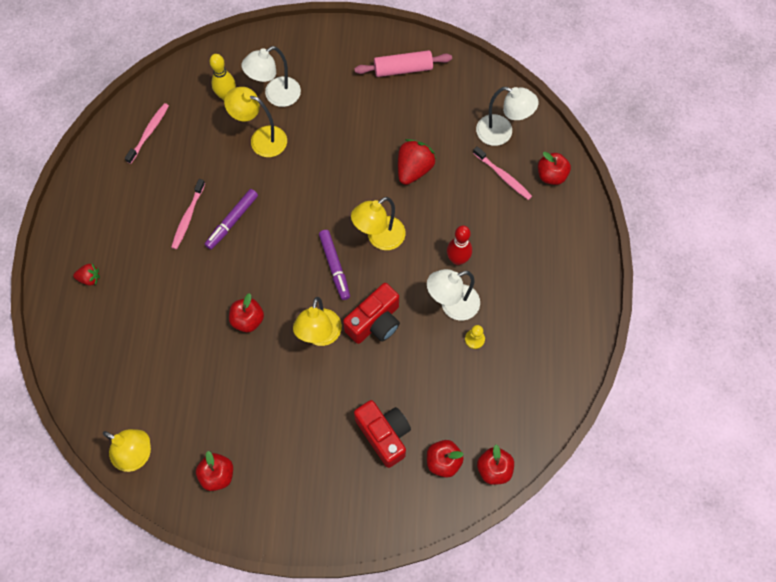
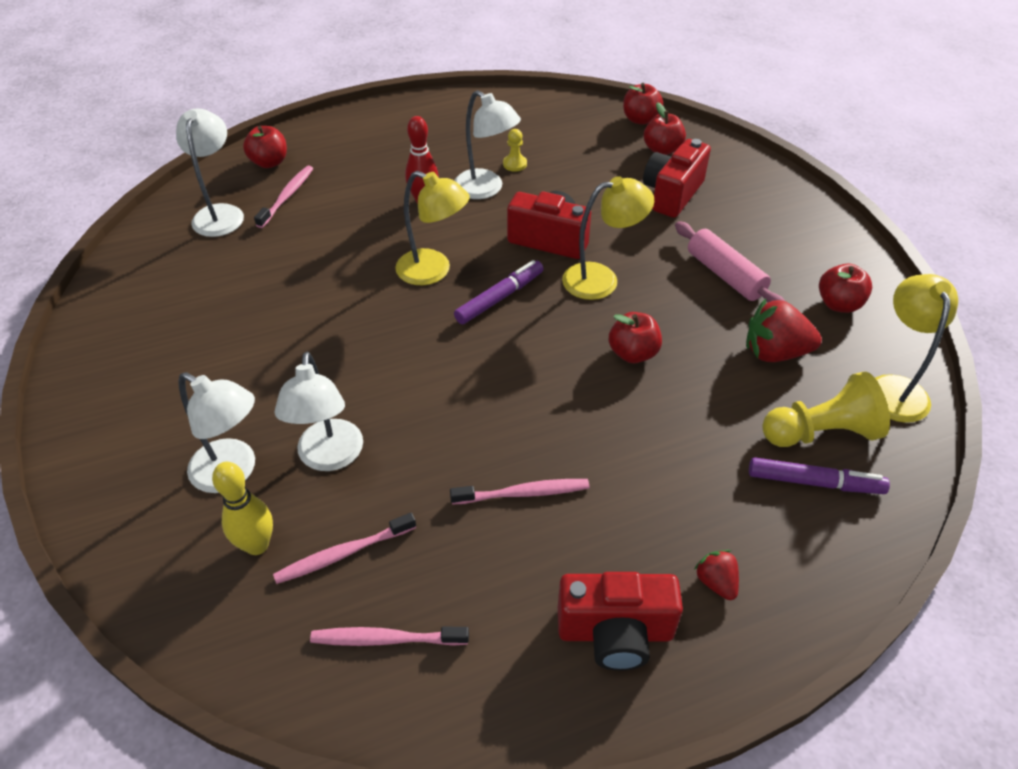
camera: 115 degrees left, 20 degrees down
purple marker [205,189,258,250] -> purple marker moved to [749,457,890,494]
yellow lamp [224,87,287,157] -> white lamp [274,352,363,471]
pink rolling pin [354,50,452,77] -> pink rolling pin moved to [675,221,785,303]
red strawberry [398,139,436,185] -> red strawberry moved to [746,299,822,362]
none -> pink toothbrush [273,513,416,584]
none -> red camera [558,572,683,671]
none -> yellow pawn [762,371,890,447]

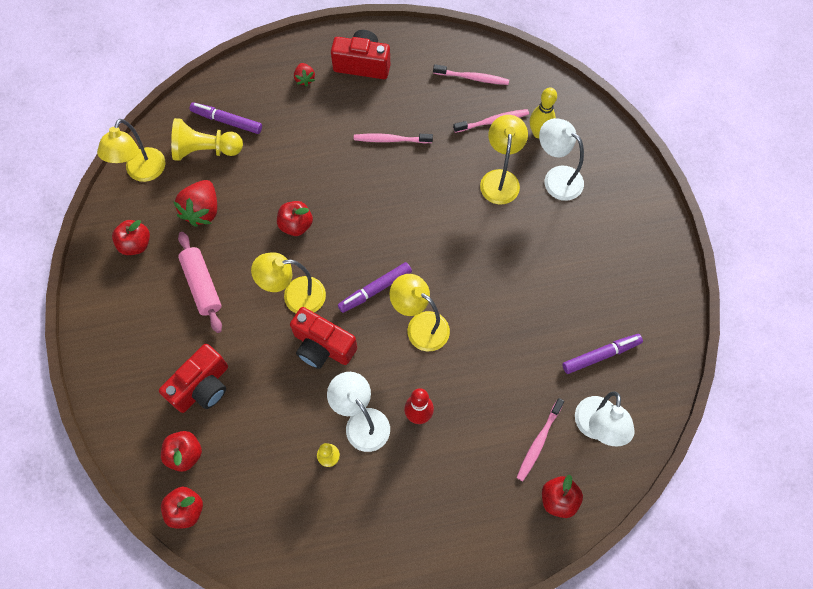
camera: 170 degrees left, 20 degrees up
white lamp [274,352,363,471] -> yellow lamp [480,115,528,204]
red strawberry [746,299,822,362] -> red strawberry turned 90 degrees clockwise [173,180,217,227]
none -> purple marker [562,334,643,374]

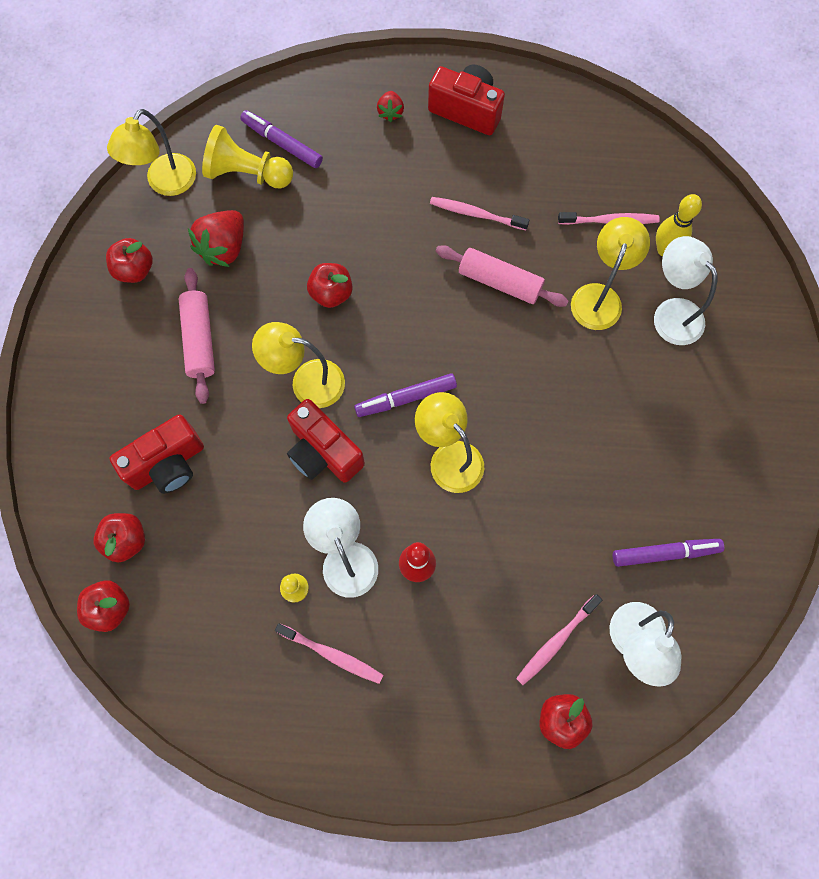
camera: 15 degrees right, 5 degrees up
pink toothbrush [433,64,509,85] -> pink toothbrush moved to [275,623,383,684]
none -> pink rolling pin [436,245,568,307]

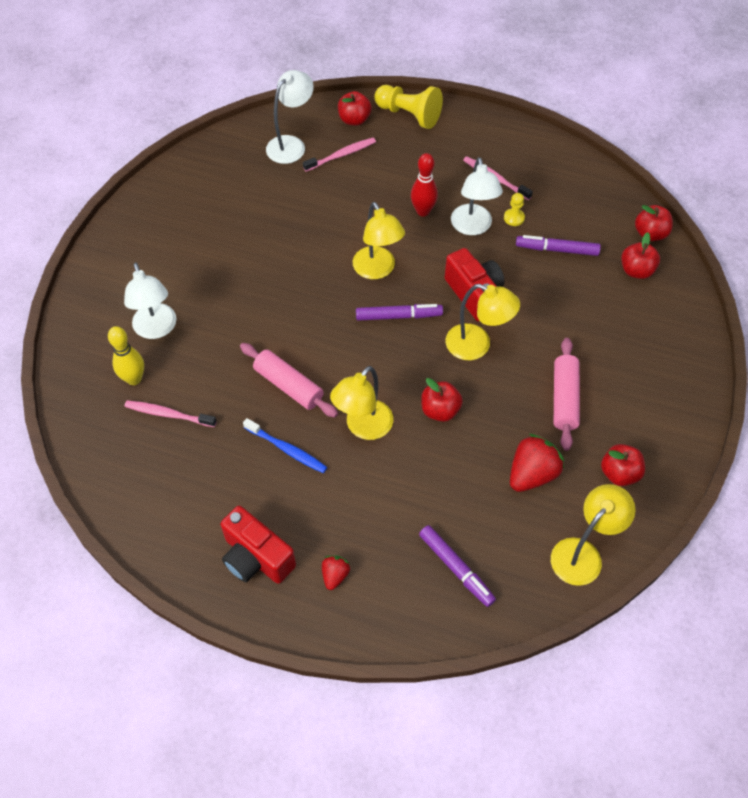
camera: 165 degrees left, 15 degrees down
red camera [109,415,204,494] -> none
yellow pawn [202,125,293,188] -> yellow pawn moved to [374,85,443,129]
pink toothbrush [430,197,530,230] -> blue toothbrush [243,418,327,473]
yellow lamp [571,217,650,330] -> yellow lamp moved to [330,366,393,440]
purple marker [613,539,724,567] -> purple marker moved to [516,235,601,256]

